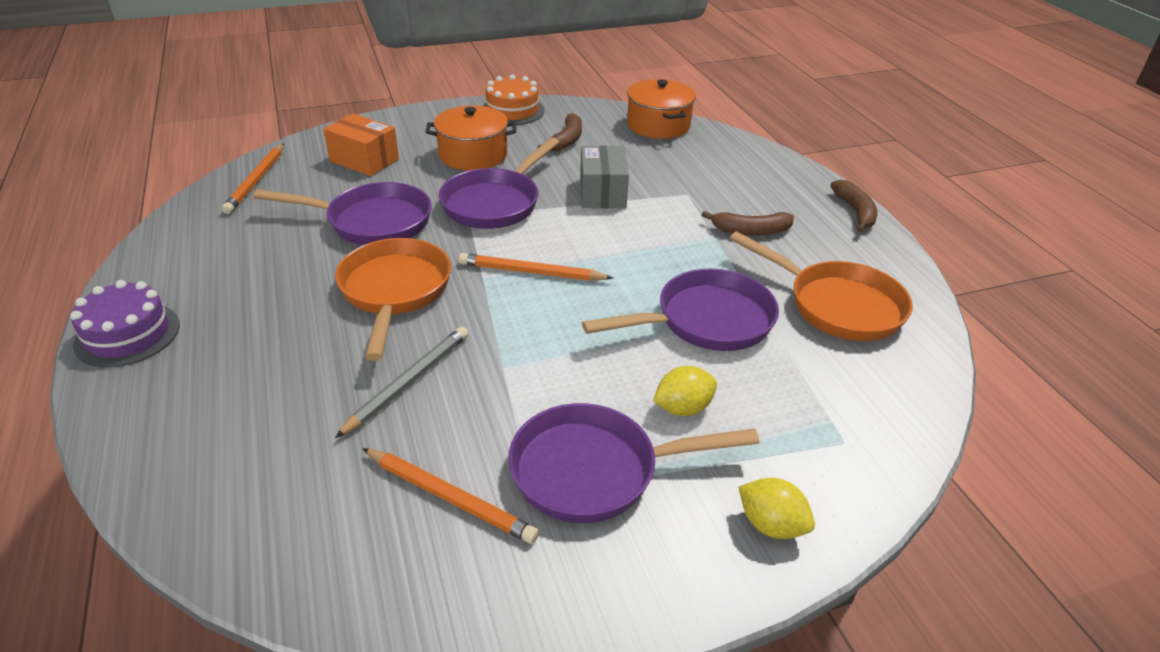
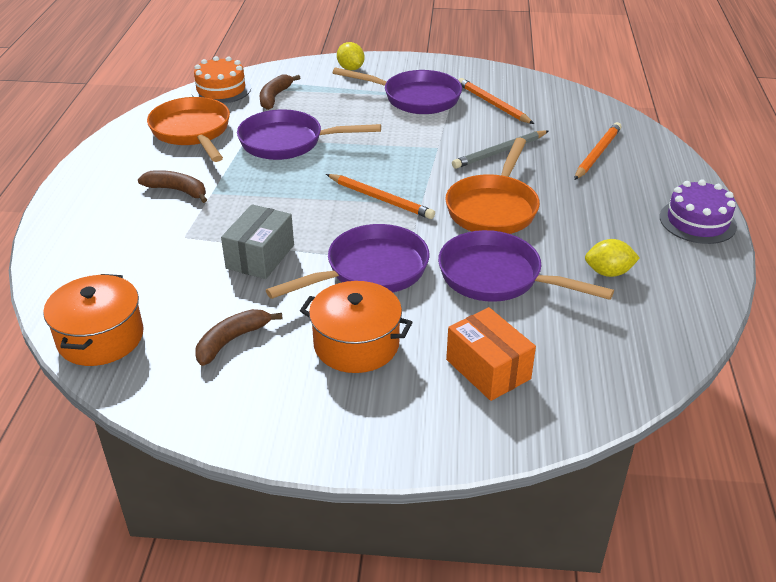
camera: 155 degrees left, 0 degrees up
orange pencil [222,143,284,214] -> orange pencil moved to [574,122,621,180]
orange cake [482,74,545,125] -> orange cake moved to [191,56,251,104]
yellow lemon [653,366,717,416] -> yellow lemon moved to [585,239,640,277]
brown banana [830,180,877,232] -> brown banana moved to [260,75,300,110]

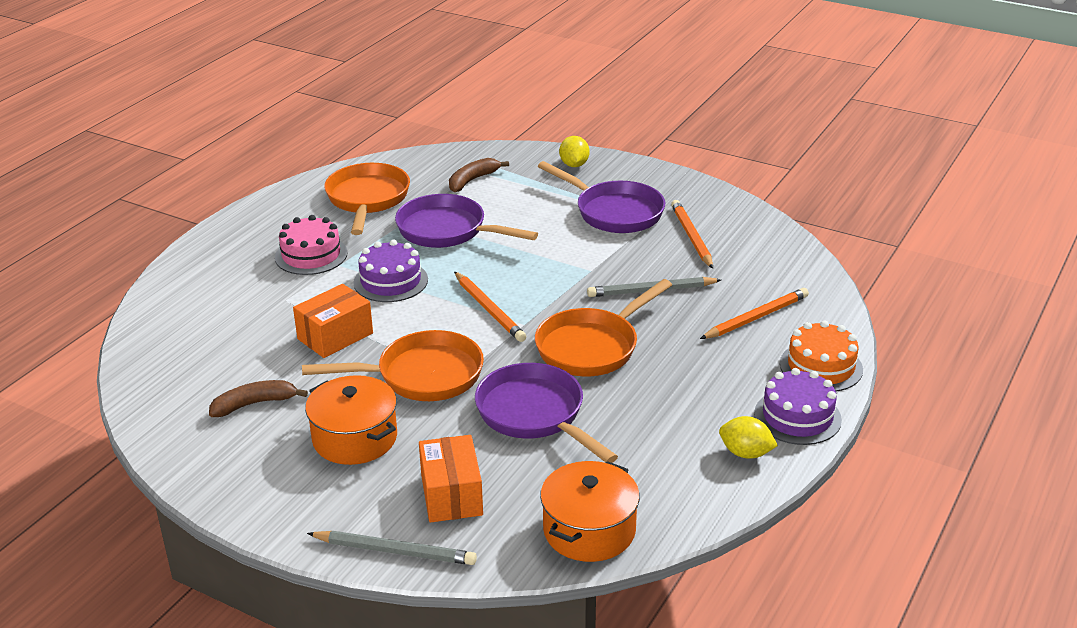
camera: 25 degrees right, 5 degrees down
orange pot [43,274,143,366] -> orange pot moved to [540,461,640,562]
brown banana [138,170,207,203] -> pink cake [275,215,348,275]
orange cake [191,56,251,104] -> orange cake moved to [780,320,863,391]
grey box [221,204,294,279] -> orange box [293,284,373,358]
purple pan [266,224,430,299] -> orange pan [302,330,484,401]
yellow lemon [585,239,640,277] -> yellow lemon moved to [719,416,778,459]
none -> grey pencil [307,531,477,565]
none -> purple cake [353,240,428,302]

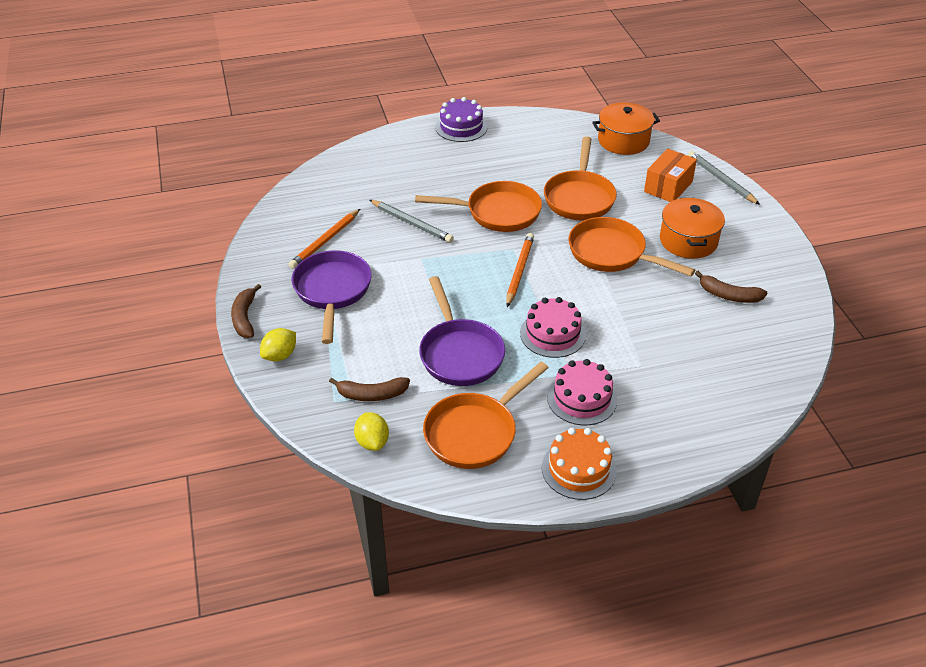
camera: 135 degrees left, 10 degrees up
orange box [293,284,373,358] -> none
purple cake [353,240,428,302] -> pink cake [520,297,586,358]
purple pan [475,363,618,463] -> orange pan [544,137,617,221]
orange pencil [700,288,809,339] -> none
yellow lemon [719,416,778,459] -> yellow lemon moved to [354,412,389,451]
orange cake [780,320,863,391] -> orange cake moved to [542,428,617,500]
none -> brown banana [231,284,261,338]

